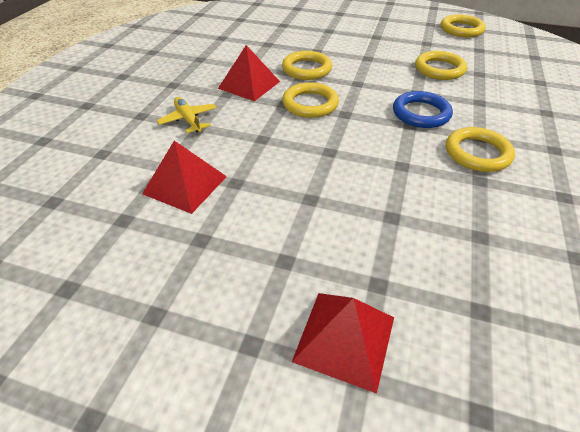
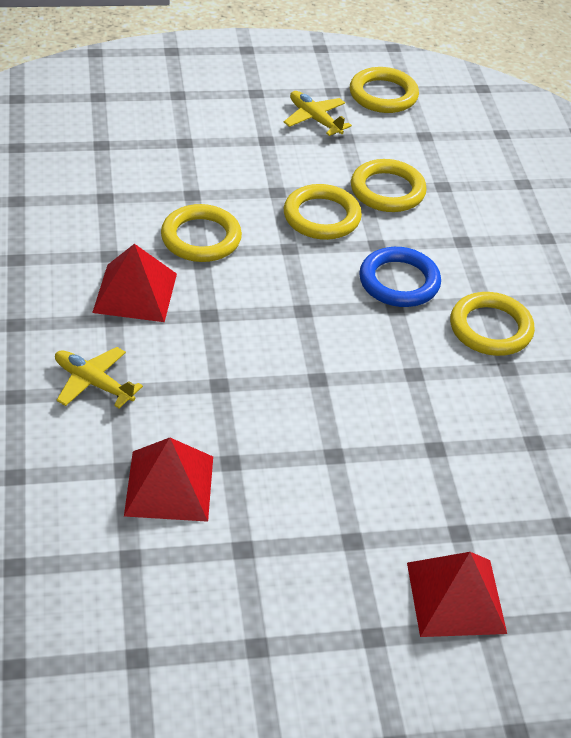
camera: 30 degrees left, 0 degrees up
yellow ring [282,82,339,118] -> yellow ring moved to [284,184,362,240]
none -> yellow plane [284,91,352,136]

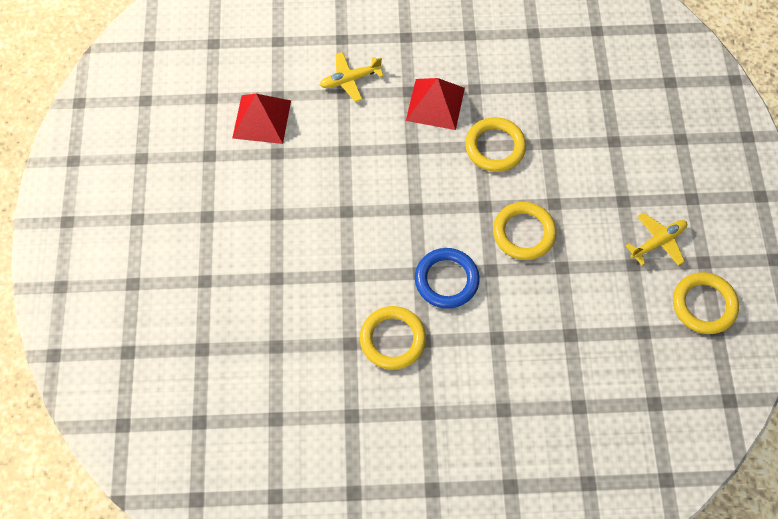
camera: 100 degrees right, 20 degrees up
yellow plane [55,347,143,408] -> yellow plane turned 150 degrees counterclockwise [320,52,383,102]
yellow ring [351,159,427,212] -> none
red pyramid [407,552,507,637] -> none

